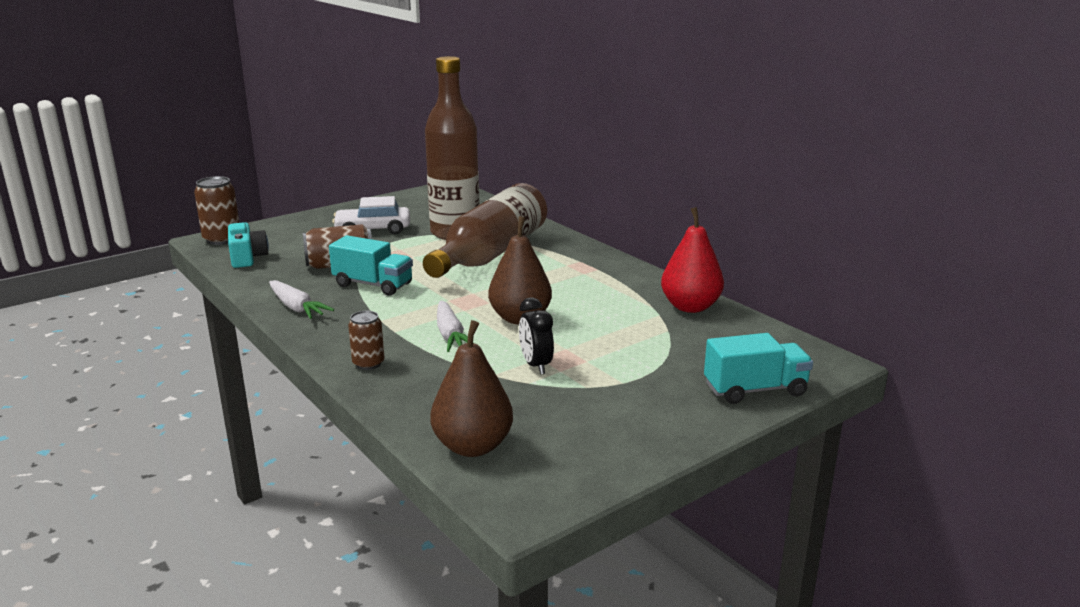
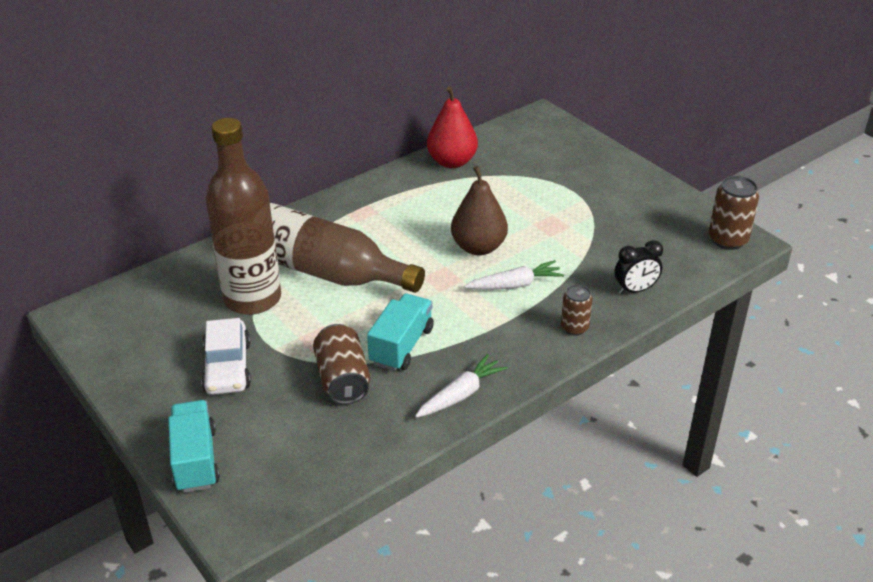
camera: 90 degrees left, 15 degrees up
brown can [194,176,239,245] -> brown can moved to [709,176,759,250]
turquoise camera [228,222,269,268] -> none
brown pear [430,320,513,457] -> none
black clock [519,297,554,375] -> black clock moved to [615,240,663,294]
turquoise truck [704,333,813,404] -> turquoise truck moved to [168,400,220,493]

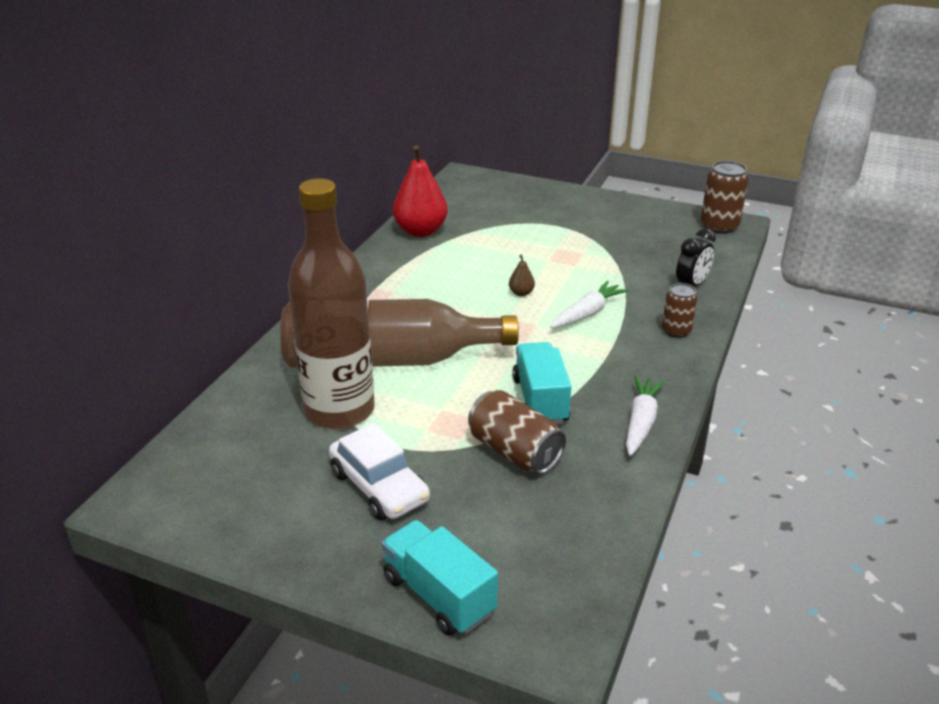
camera: 30 degrees left, 5 degrees down
brown pear [451,166,508,255] -> brown pear [509,255,535,296], size x0.43

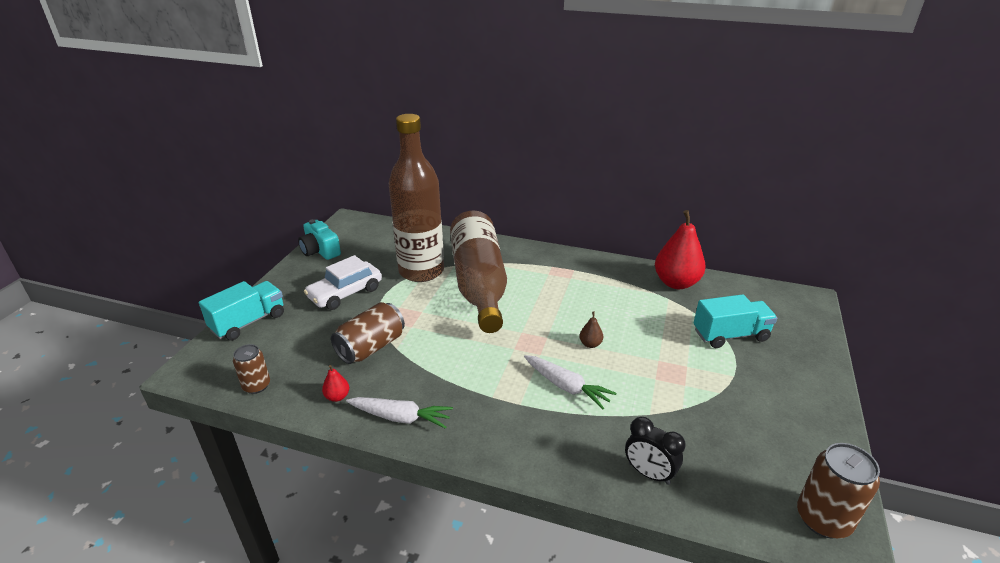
camera: 85 degrees right, 0 degrees up
turquoise truck [512,342,571,424] -> turquoise truck moved to [694,294,777,348]
brown can [662,283,697,338] -> brown can moved to [233,344,270,394]
none -> turquoise camera [298,219,341,260]
none -> red pear [322,365,349,402]

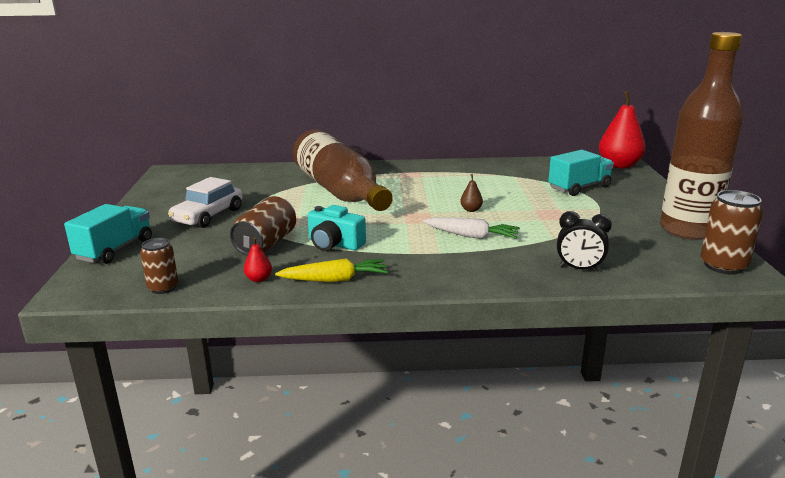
camera: 20 degrees left, 10 degrees down
turquoise camera [298,219,341,260] -> turquoise camera moved to [307,205,366,251]
white carrot [346,397,453,429] -> yellow carrot [275,258,388,282]
brown bottle [389,114,444,282] -> brown bottle moved to [660,32,743,240]
red pear [655,210,706,289] -> red pear moved to [599,91,646,168]

